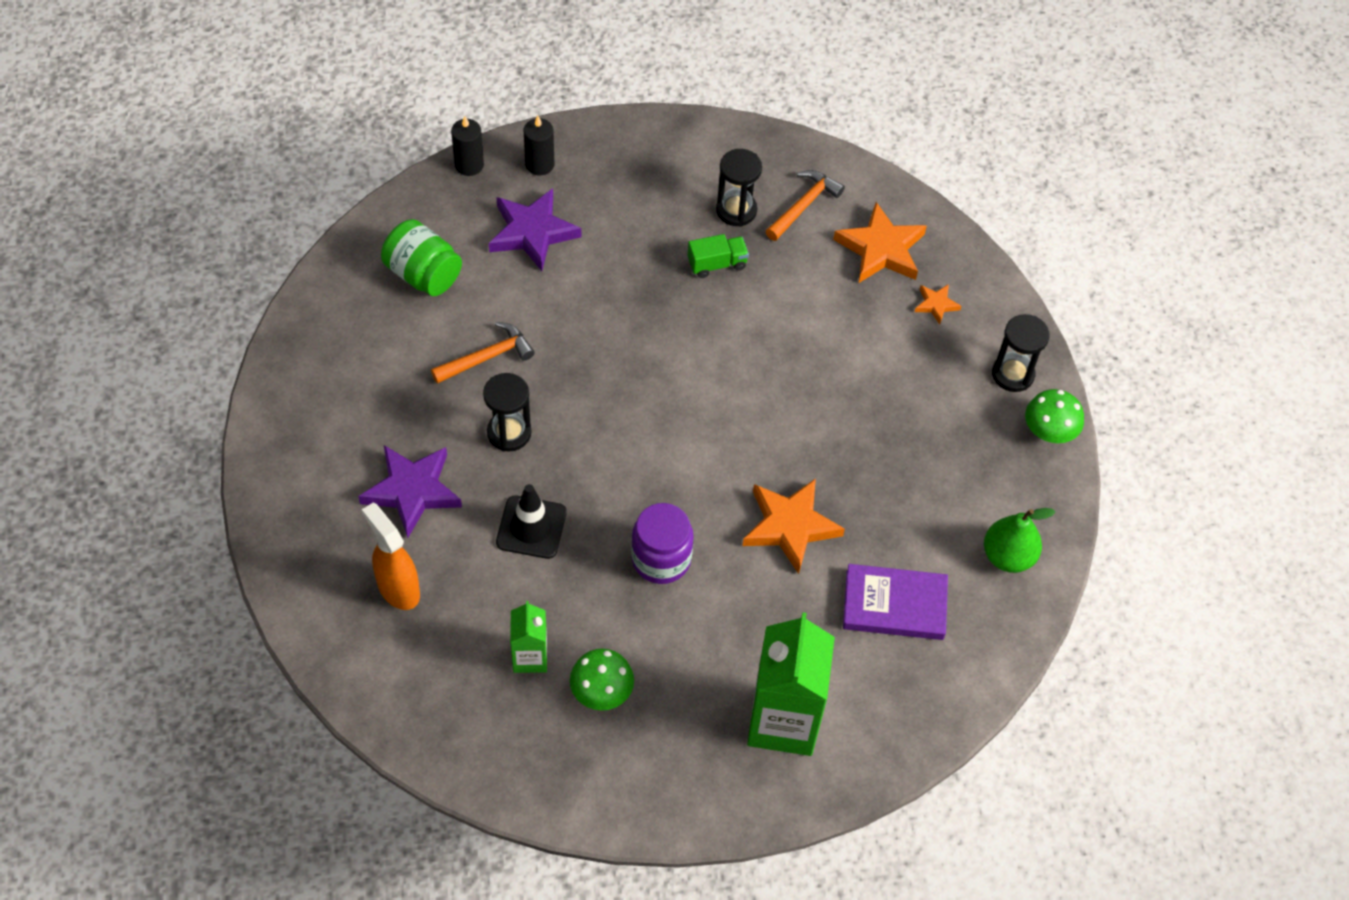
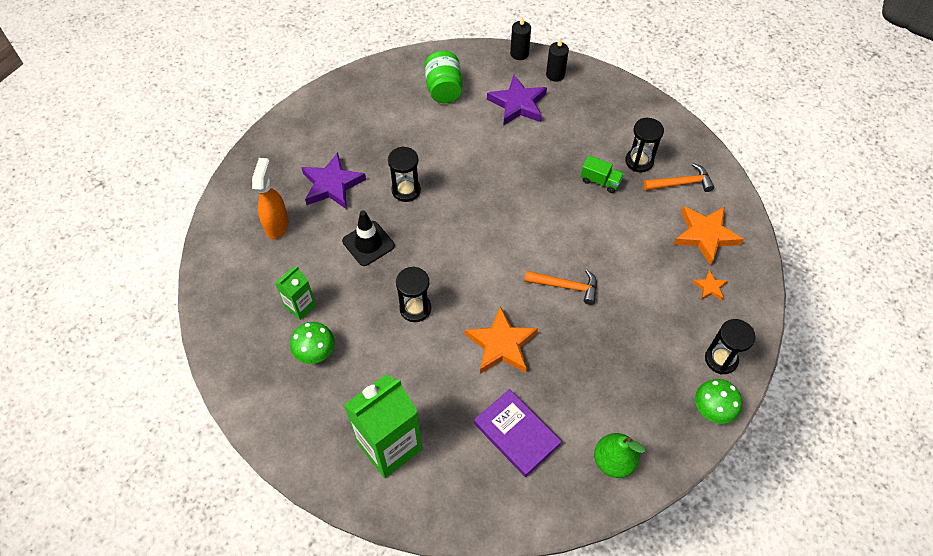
camera: 45 degrees right, 0 degrees up
orange hammer [431,322,535,384] -> orange hammer moved to [524,269,597,305]
purple jar [631,503,694,584] -> black hourglass [396,266,431,322]

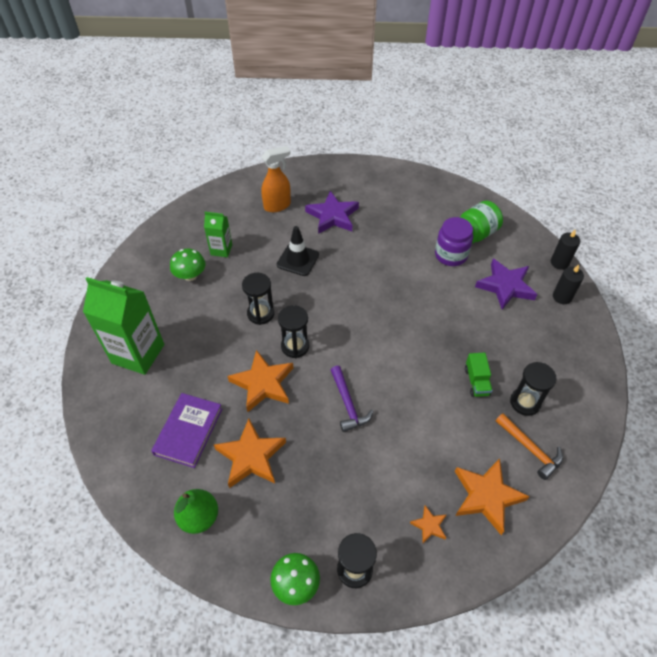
camera: 60 degrees right, 5 degrees down
black hourglass [388,146,421,202] -> black hourglass moved to [278,305,309,358]
orange hammer [524,269,597,305] -> purple hammer [331,366,374,432]
none -> orange star [214,419,286,488]
none -> purple jar [435,217,473,266]

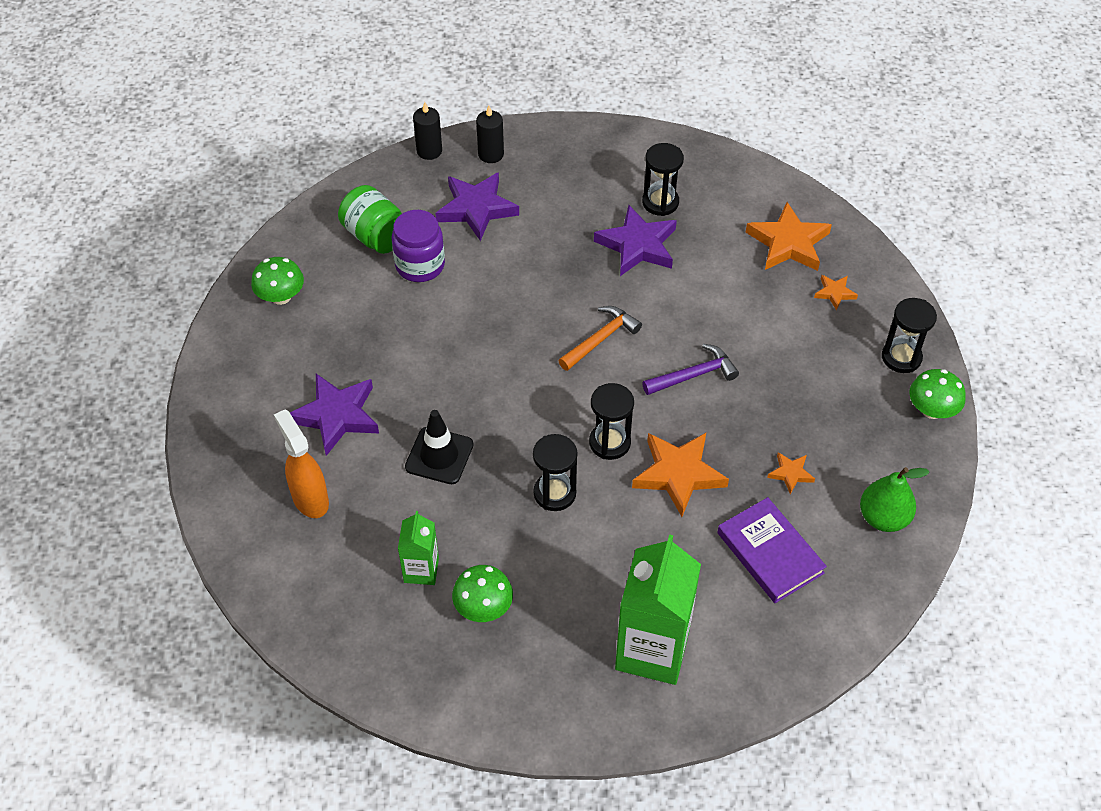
camera: 95 degrees left, 0 degrees up
purple book [151,393,222,468] -> purple book turned 45 degrees clockwise [717,497,827,603]
orange star [214,419,286,488] -> orange star [767,452,815,494], size x0.49
green truck [465,352,493,397] -> purple star [594,205,677,276]
orange hammer [496,413,563,480] -> orange hammer moved to [558,306,642,371]
none -> green mushroom [251,257,304,305]

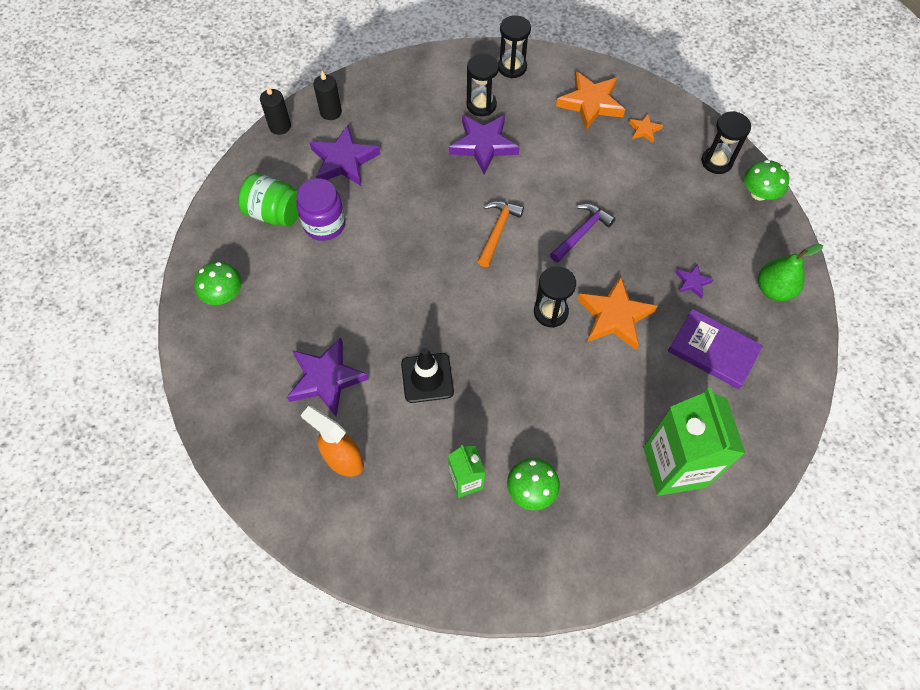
camera: 25 degrees left, 10 degrees up
black hourglass [533,434,577,511] -> black hourglass moved to [498,15,531,78]
orange star [767,452,815,494] -> purple star [675,264,714,298]

